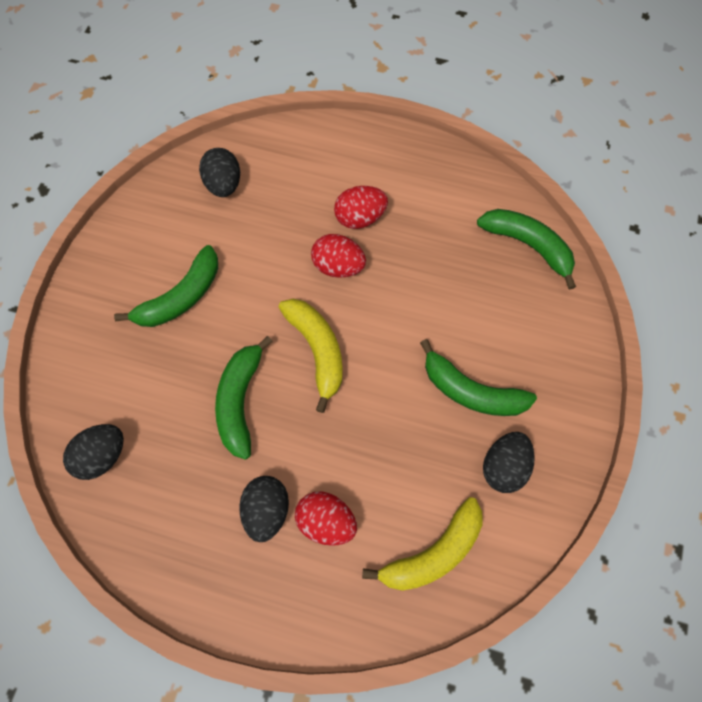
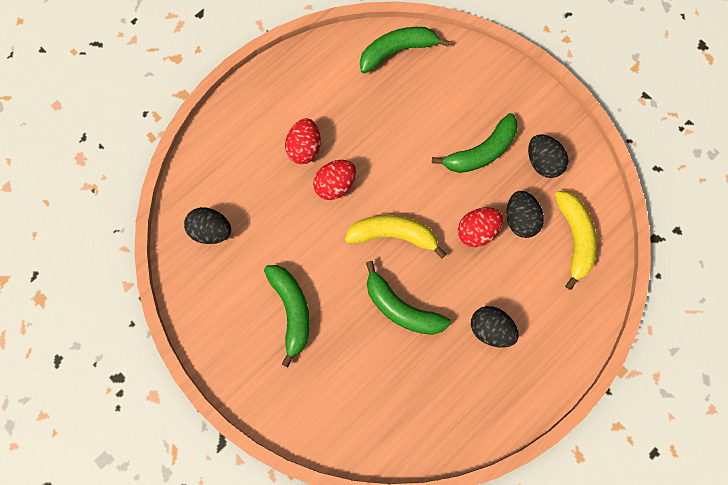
camera: 60 degrees left, 5 degrees up
black egg [63,424,124,480] -> black egg moved to [506,191,544,238]
red egg [295,491,357,546] -> red egg moved to [458,207,503,247]

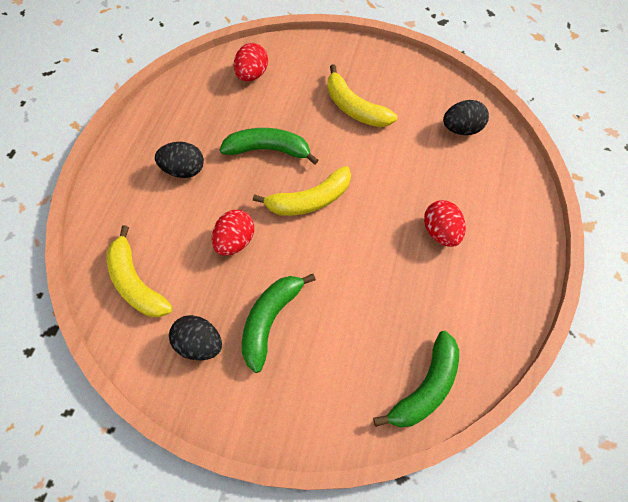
camera: 150 degrees right, 10 degrees down
green banana [264,265,310,368] -> yellow banana [327,64,397,127]
red egg [313,160,356,200] -> red egg moved to [234,43,268,81]
black egg [506,191,544,238] -> none

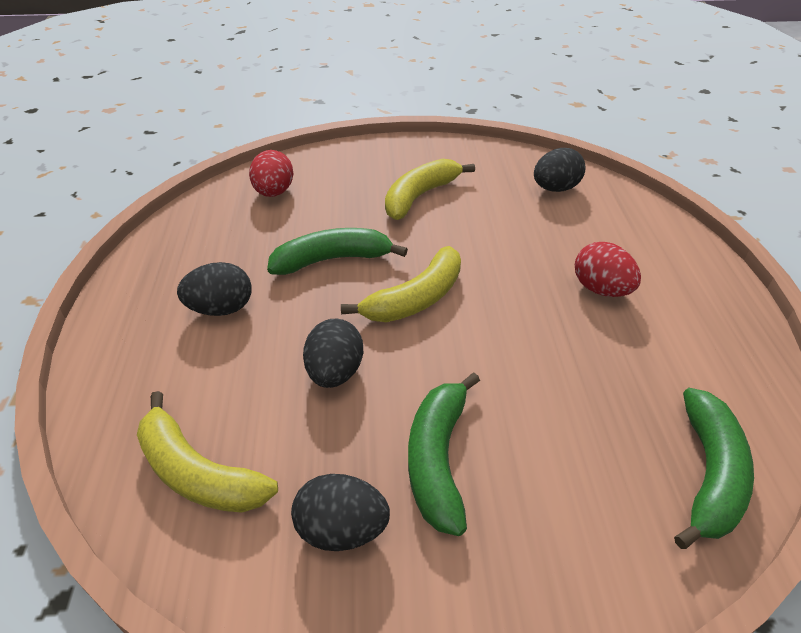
camera: 20 degrees left, 20 degrees down
red egg [212,210,254,256] -> black egg [303,319,363,388]
yellow banana [327,64,397,127] -> yellow banana turned 105 degrees clockwise [385,159,475,220]

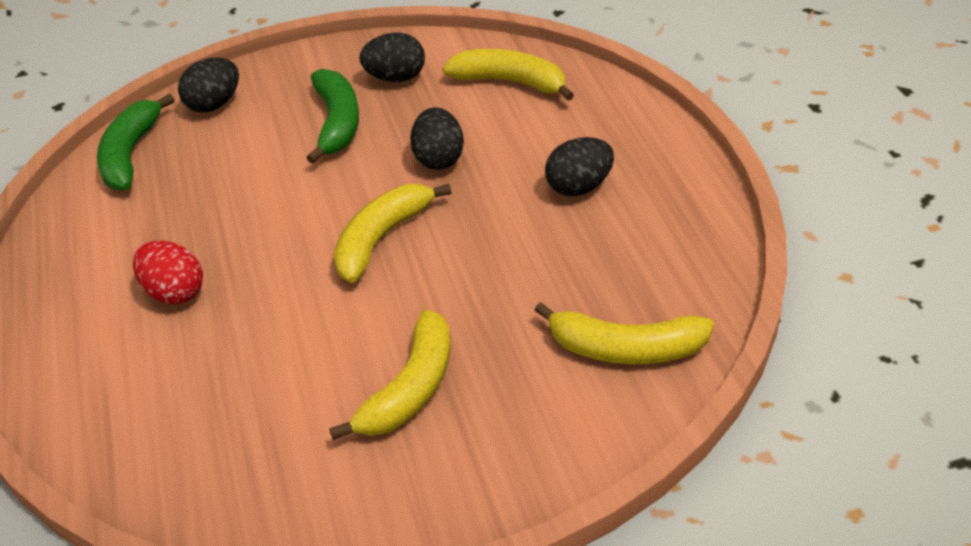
camera: 170 degrees right, 0 degrees up
red egg [249,150,293,197] -> yellow banana [535,302,714,364]
green banana [267,228,408,275] -> none
black egg [534,148,586,192] -> black egg moved to [178,58,239,113]

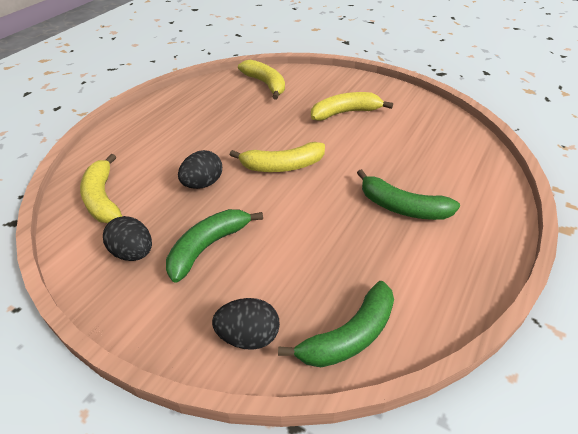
camera: 135 degrees left, 0 degrees up
red egg [133,241,203,304] -> green banana [357,169,460,220]
black egg [545,137,614,196] -> none

